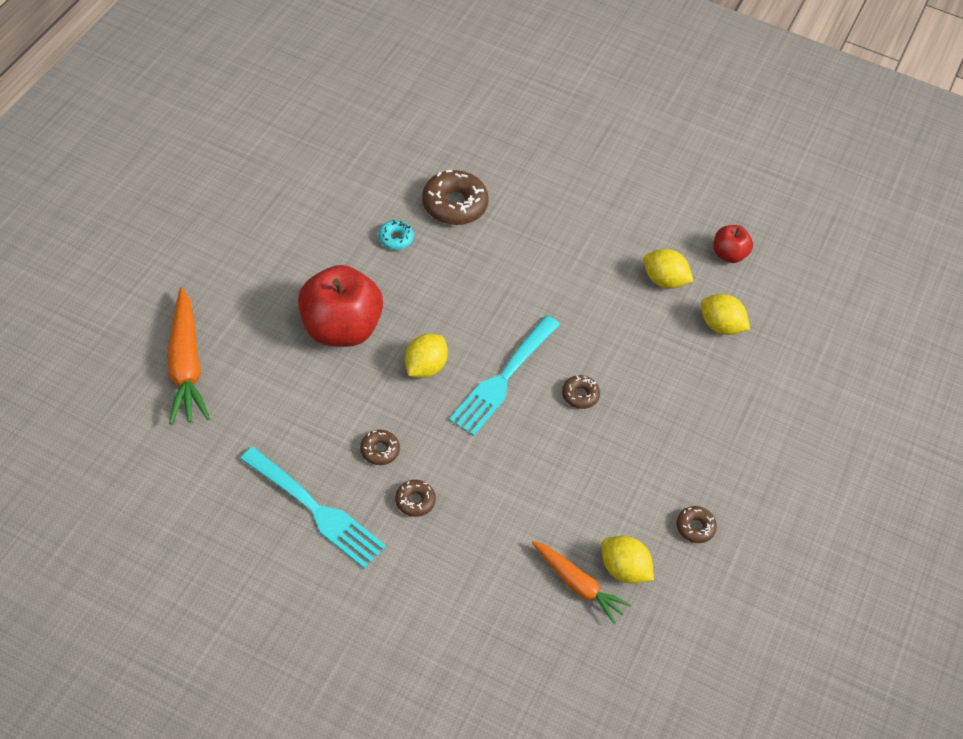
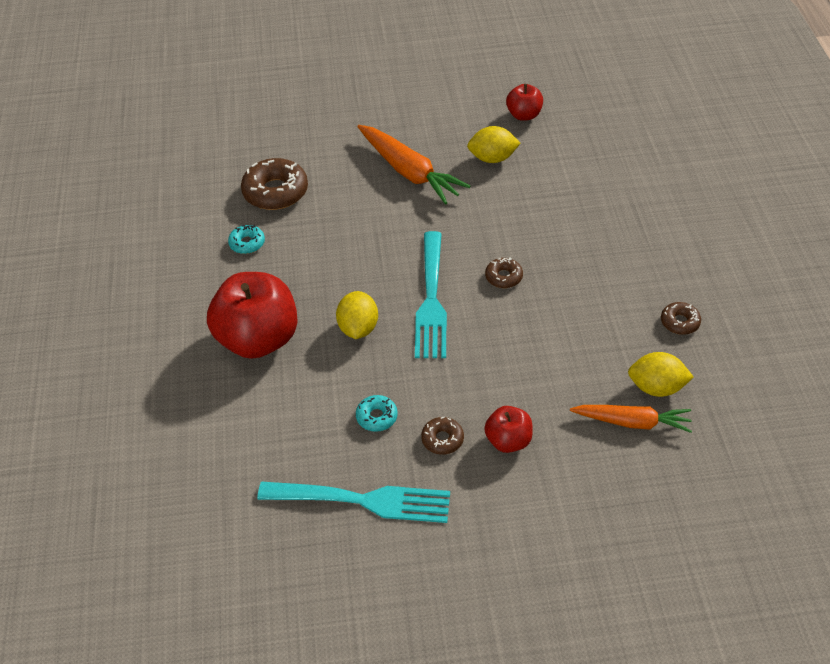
camera: 25 degrees left, 5 degrees down
orange carrot [167,287,210,424] -> orange carrot moved to [357,125,471,205]
brown donut [360,430,400,465] -> turquoise donut [356,395,398,432]
yellow lemon [701,294,750,335] -> none
none -> red apple [484,406,533,453]

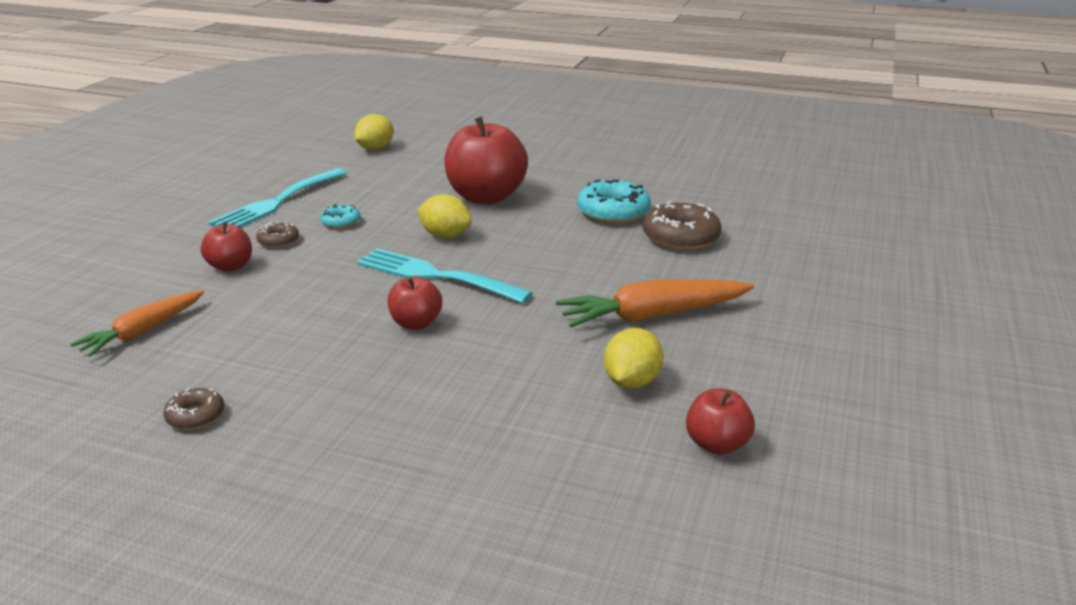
camera: 115 degrees right, 20 degrees down
turquoise donut [228,225,265,254] -> turquoise donut [577,180,651,224], size x1.90
brown donut [485,257,523,288] -> red apple [387,276,442,329]
yellow lemon [628,352,694,397] -> yellow lemon moved to [355,114,394,150]

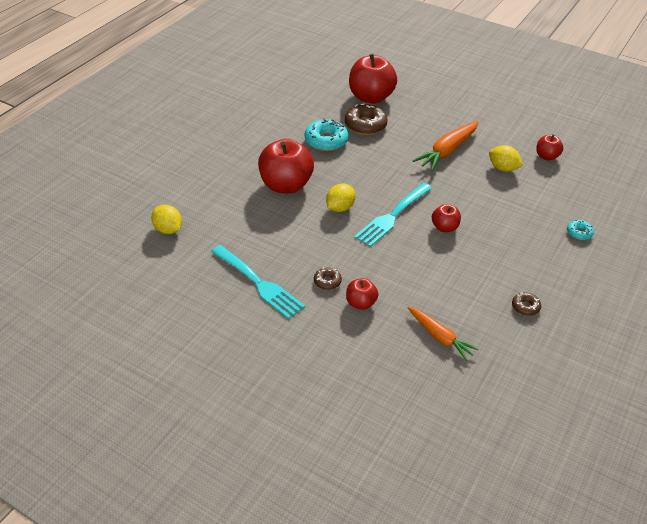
camera: 80 degrees left, 15 degrees up
turquoise donut [320,204,360,229] -> turquoise donut moved to [567,220,594,240]
orange carrot [556,280,755,327] -> orange carrot turned 45 degrees clockwise [412,121,478,171]
none -> red apple [349,54,397,104]

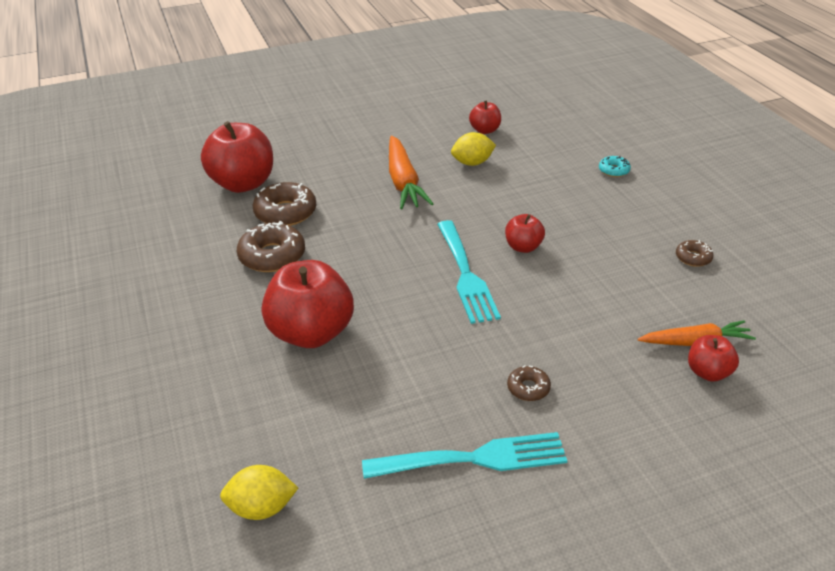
camera: 50 degrees left, 5 degrees down
turquoise donut [305,118,349,151] -> brown donut [237,221,305,272]
yellow lemon [326,183,355,212] -> none
red apple [346,278,378,310] -> red apple moved to [688,335,739,382]

